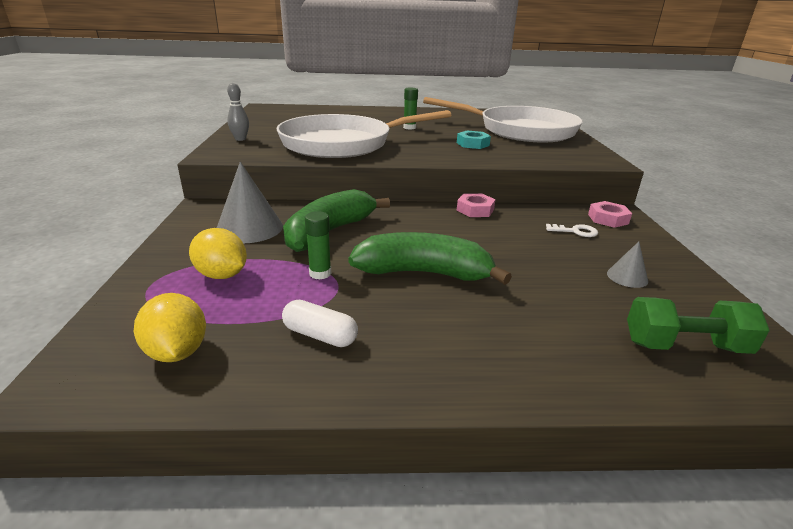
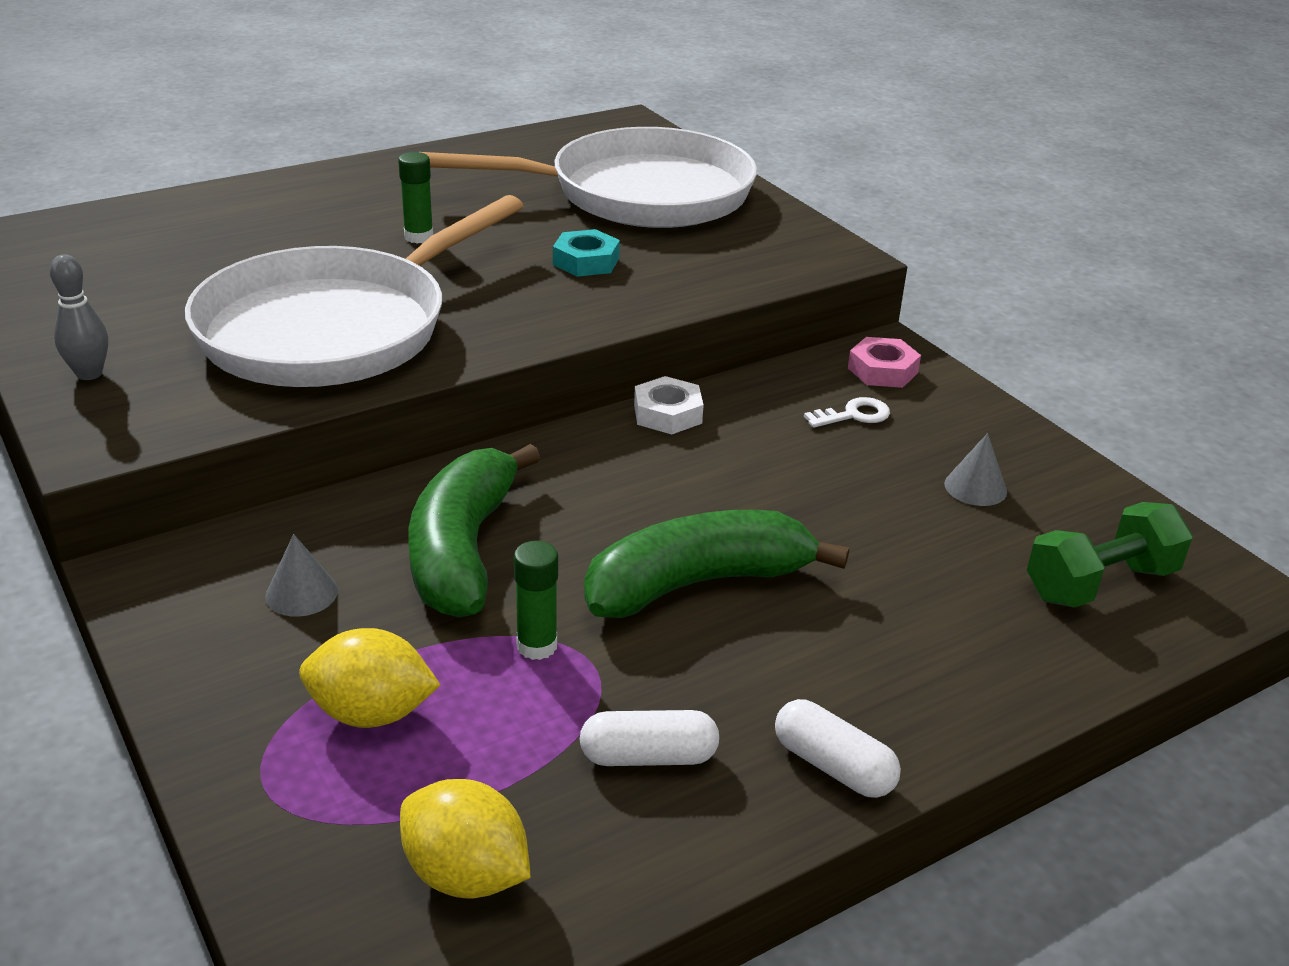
camera: 30 degrees left, 5 degrees up
grey cone [217,162,283,243] -> grey cone [266,534,338,617], size x0.51
pink nut [457,193,496,217] -> white nut [634,376,704,434]
none -> white capsule [775,699,901,798]

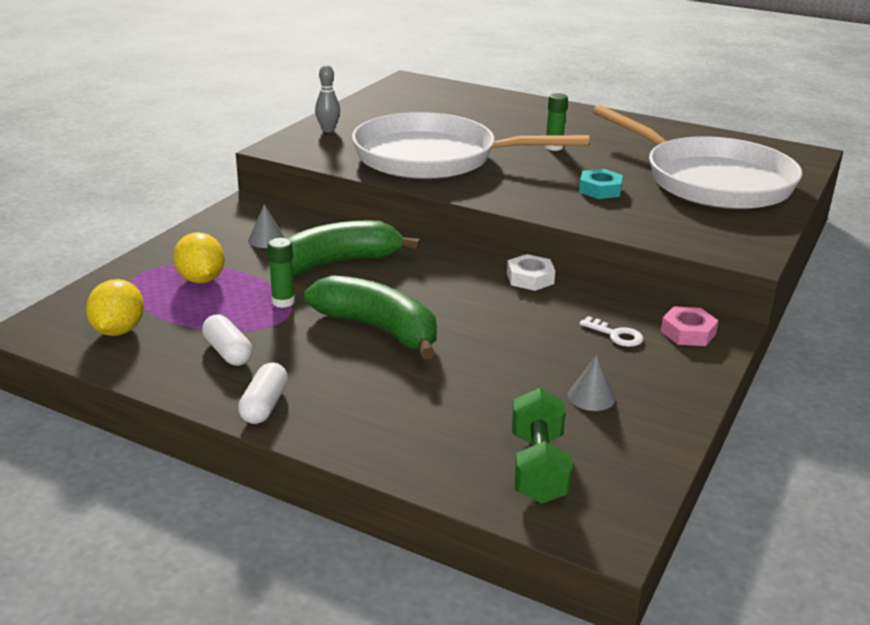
camera: 60 degrees right, 5 degrees down
green dumbbell [1027,502,1193,608] -> green dumbbell turned 60 degrees clockwise [512,388,573,504]

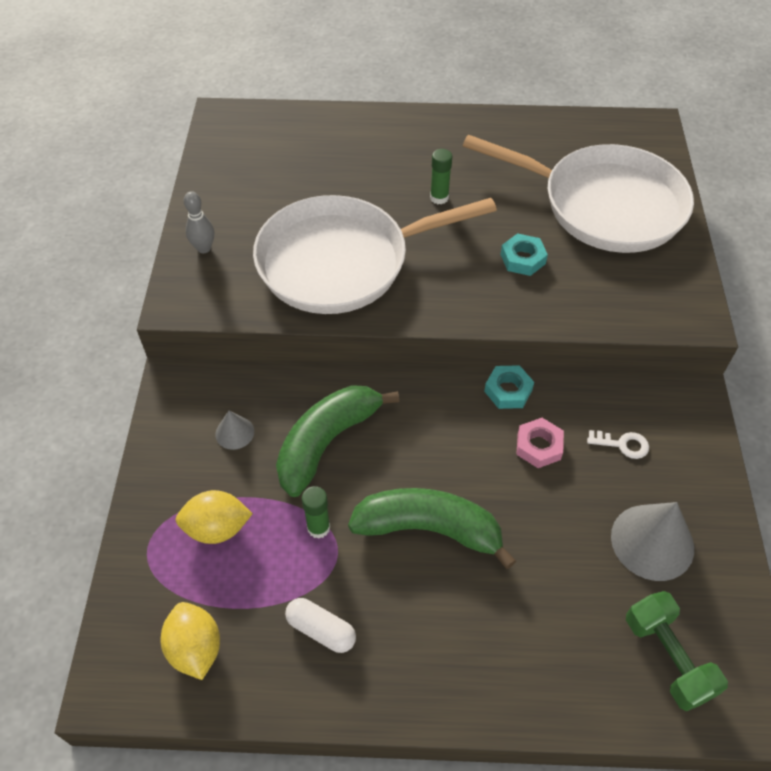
camera: 25 degrees left, 25 degrees up
yellow lemon [173,232,225,283] -> yellow lemon turned 45 degrees counterclockwise [176,490,253,544]
white capsule [238,363,288,424] -> none
white nut [507,254,555,291] -> turquoise nut [484,365,534,409]
grey cone [568,355,615,411] -> grey cone [611,502,694,581], size x1.95
pink nut [661,306,719,346] -> pink nut moved to [516,418,564,468]

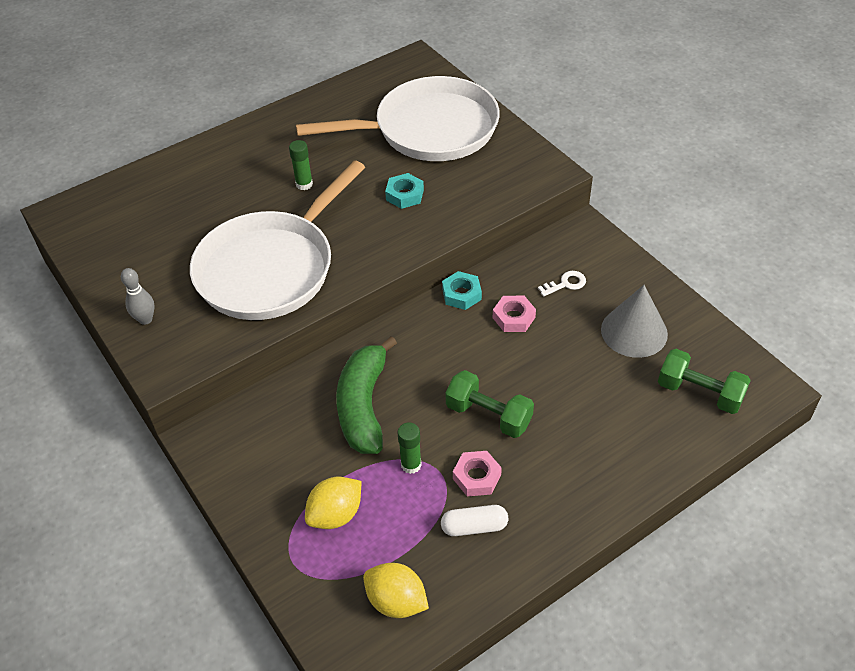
camera: 35 degrees left, 5 degrees down
grey cone [215,411,254,450] -> none
green banana [348,488,516,569] -> green dumbbell [446,370,534,438]
none -> pink nut [453,451,502,496]

